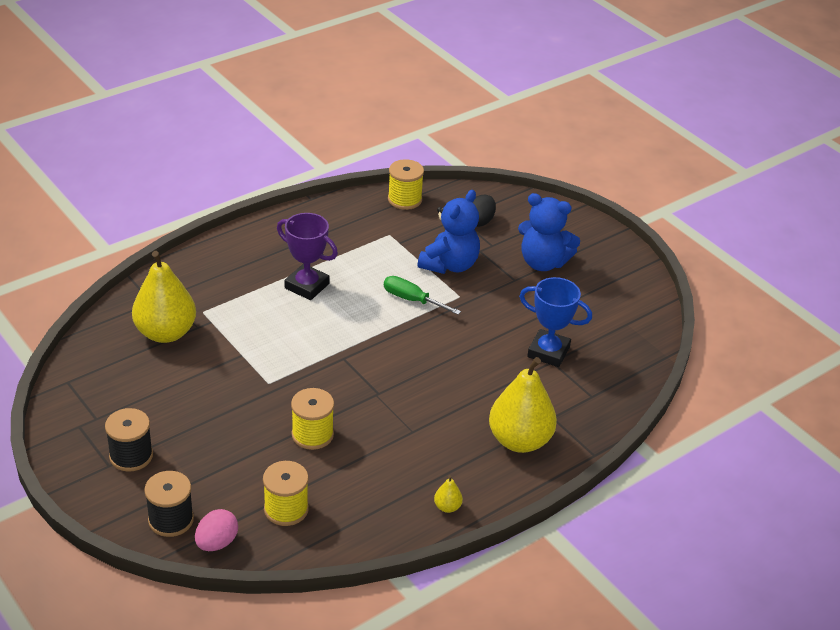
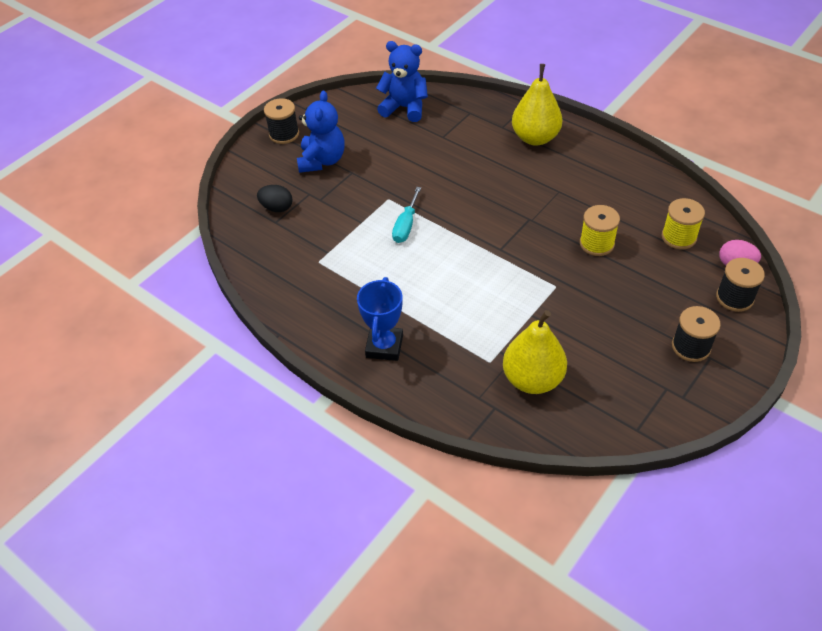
camera: 100 degrees left, 10 degrees up
purple trophy [277,213,338,300] -> none
green screwdriver [384,276,461,315] -> turquoise screwdriver [392,187,421,243]
yellow spool [388,159,424,210] -> none
blue teddy bear [417,190,480,274] -> blue teddy bear moved to [376,41,428,122]
yellow pear [434,475,463,513] -> none
blue trophy [519,277,592,367] -> blue trophy moved to [357,277,403,361]
none -> black spool [264,98,299,144]

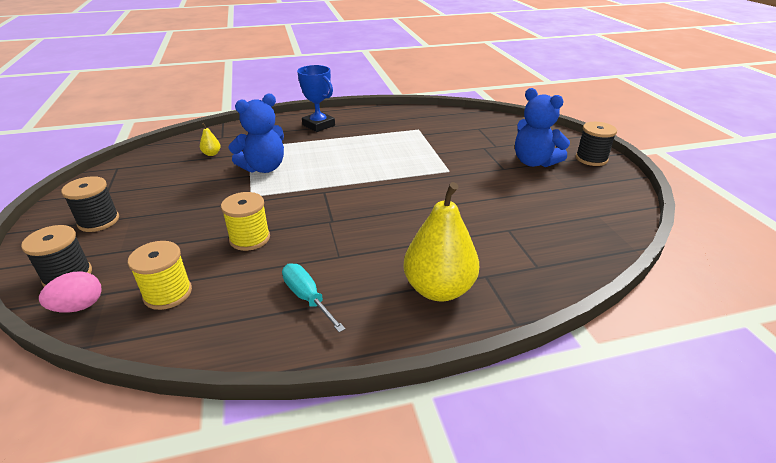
camera: 125 degrees right, 15 degrees down
black egg [257,185,292,212] -> none
blue teddy bear [376,41,428,122] -> blue teddy bear moved to [228,94,284,173]
turquoise screwdriver [392,187,421,243] -> turquoise screwdriver moved to [282,263,345,332]
yellow pear [503,310,567,394] -> yellow pear [200,123,221,156], size x0.40

